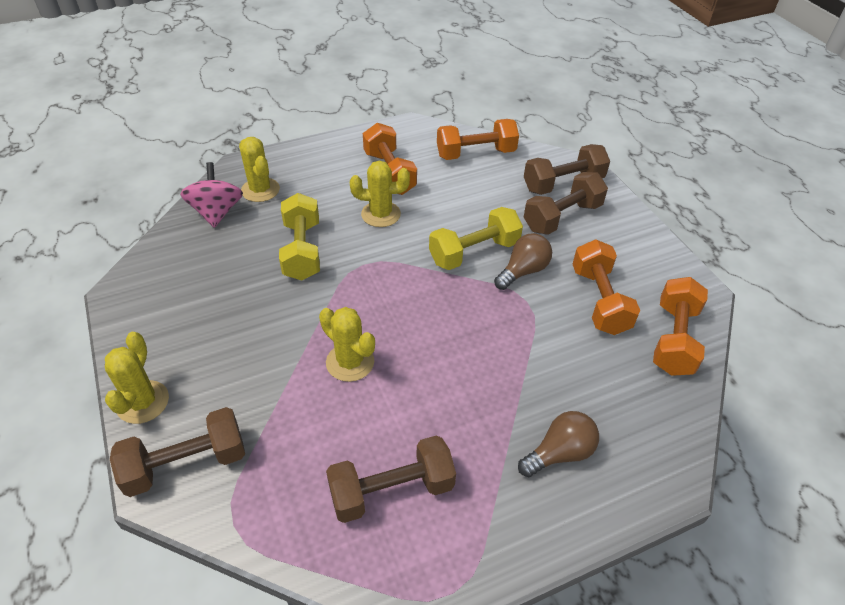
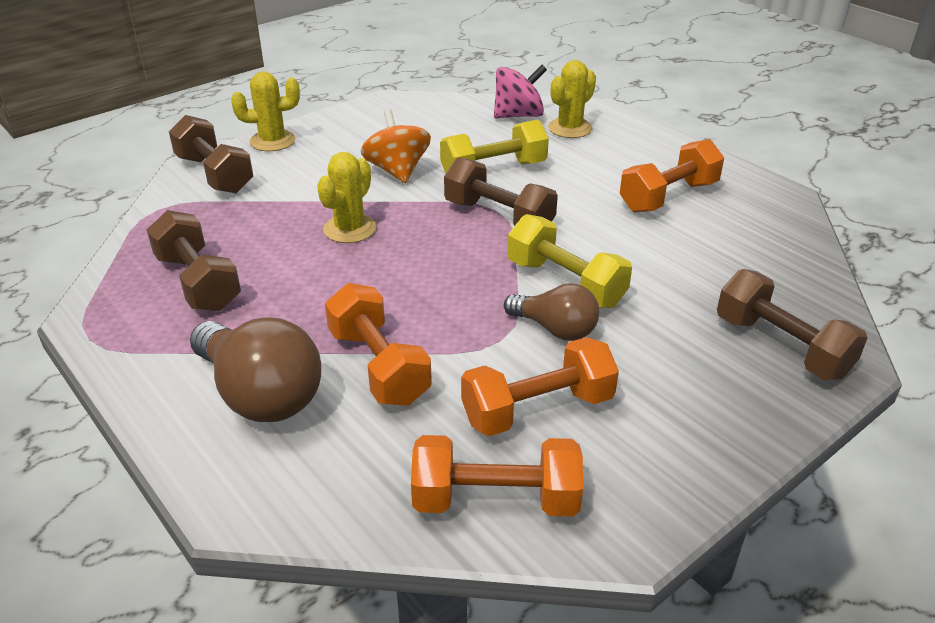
camera: 75 degrees right, 10 degrees down
yellow cactus [350,161,410,227] -> none
orange dumbbell [437,119,519,160] -> orange dumbbell moved to [325,283,432,406]
brown light bulb [518,411,599,477] -> brown light bulb [190,318,321,422], size x1.63
brown dumbbell [524,172,608,235] -> brown dumbbell moved to [444,157,558,226]
none -> orange spinning top [361,109,431,183]

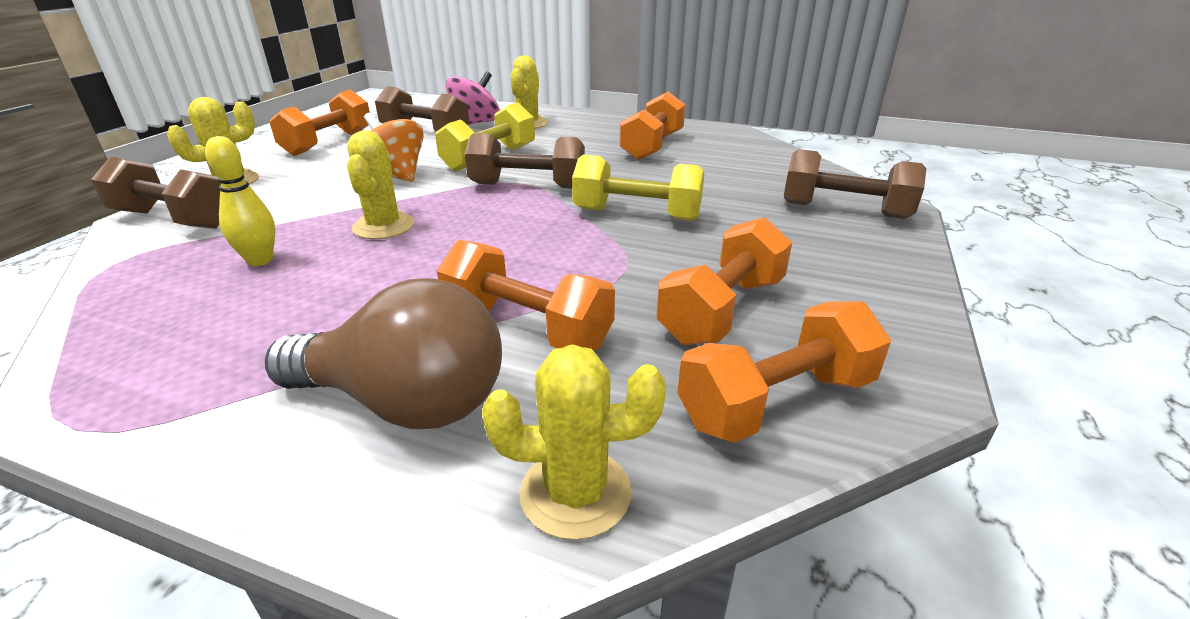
camera: 30 degrees left, 5 degrees down
brown dumbbell [146,210,241,311] -> brown dumbbell moved to [375,86,469,131]
brown light bulb [504,283,599,341] -> none
none -> yellow bowling pin [205,136,275,266]
none -> orange dumbbell [270,89,370,156]
none -> yellow cactus [482,344,666,540]

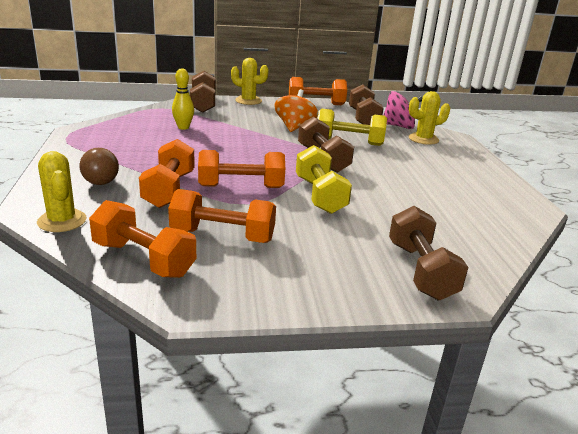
camera: 60 degrees right, 5 degrees down
brown light bulb [265,278,502,429] -> brown light bulb [79,148,119,185], size x0.61
yellow cactus [347,130,414,239] -> none
orange dumbbell [619,92,685,160] -> orange dumbbell moved to [198,150,285,188]

